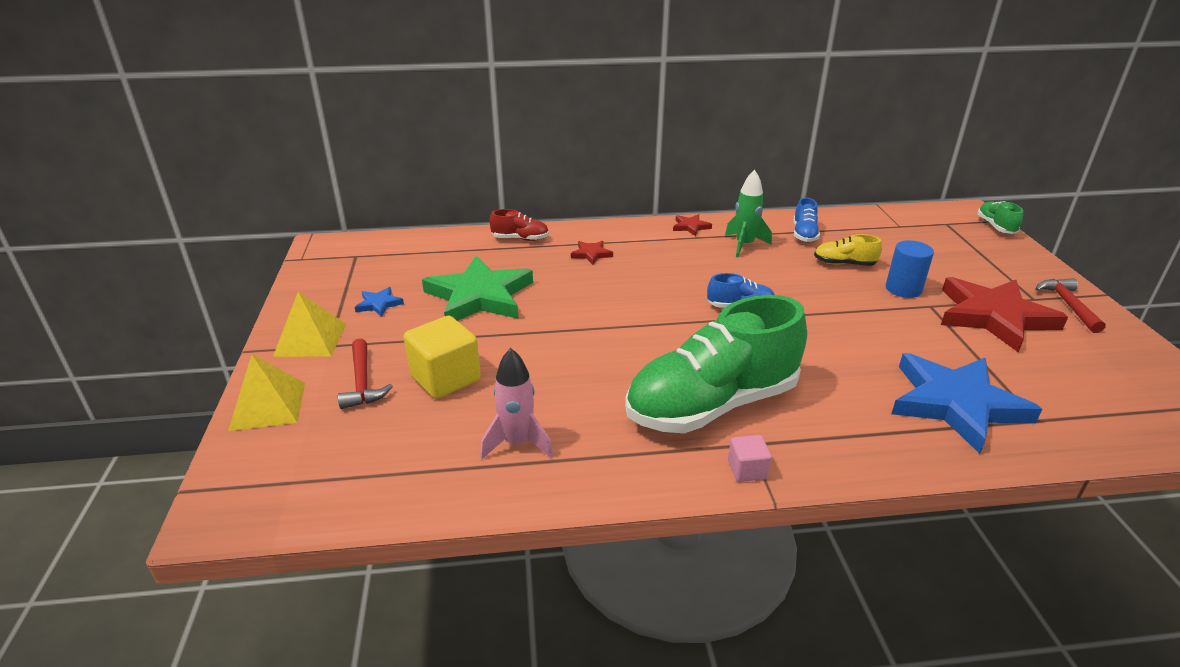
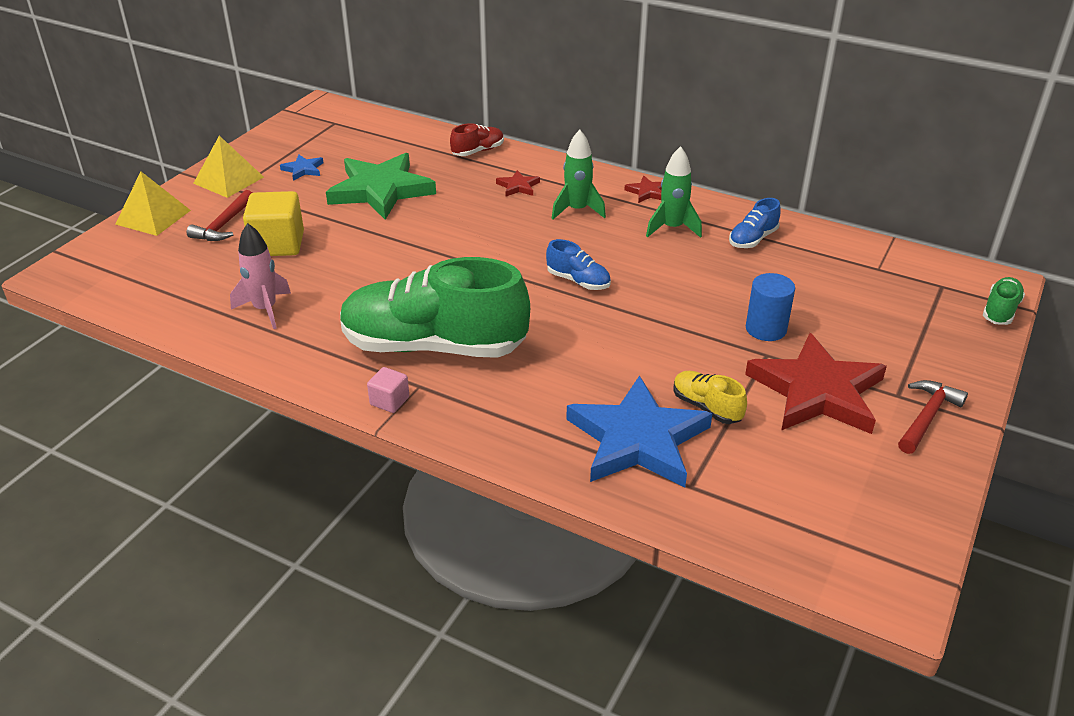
camera: 35 degrees right, 5 degrees up
red shoe [490,209,549,241] -> red shoe turned 75 degrees counterclockwise [450,123,504,156]
yellow shoe [814,234,882,266] -> yellow shoe moved to [673,371,747,424]
none -> green rocket [551,130,606,220]

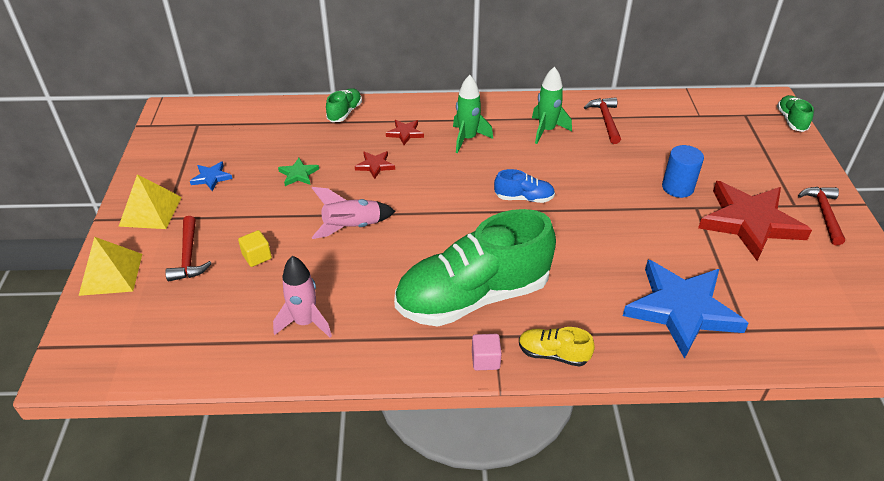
camera: 30 degrees left, 5 degrees up
yellow cube [243,191,304,256] -> yellow cube [238,230,272,267], size x0.52
green star [326,153,436,220] -> green star [278,158,319,186], size x0.42
red shoe [450,123,504,156] -> green shoe [326,88,362,122]
red star [625,176,662,203] -> red star moved to [355,151,395,179]
yellow shoe [673,371,747,424] -> yellow shoe moved to [519,327,595,367]
blue shoe [729,198,781,248] -> red hammer [584,97,621,144]
none -> pink rocket [312,187,395,239]

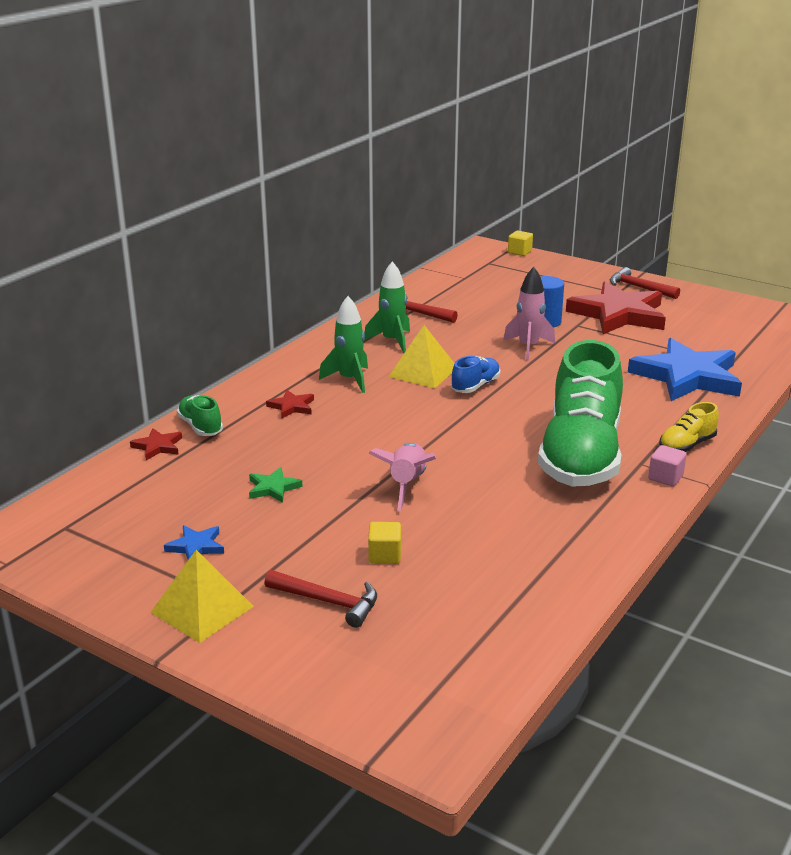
camera: 55 degrees left, 15 degrees down
yellow pyramid [79,237,142,296] -> yellow pyramid moved to [388,325,454,388]
pink rocket [273,256,332,337] -> pink rocket moved to [503,267,555,360]
red star [355,151,395,179] -> red star moved to [130,428,182,460]
green shoe [777,95,814,132] -> yellow cube [508,230,533,256]

